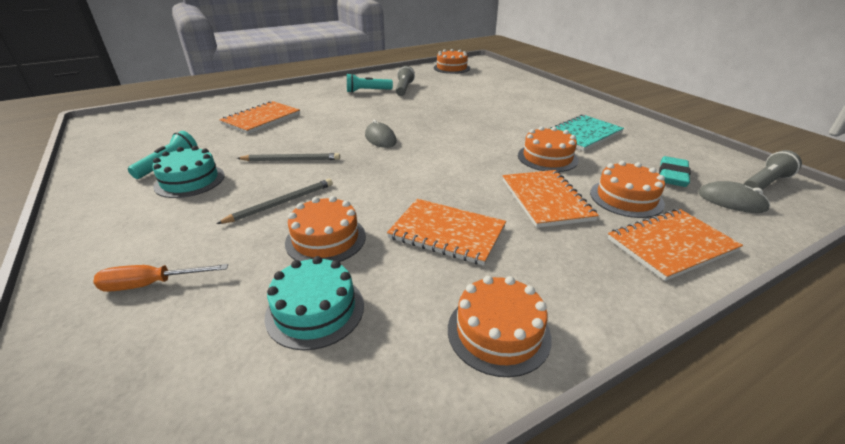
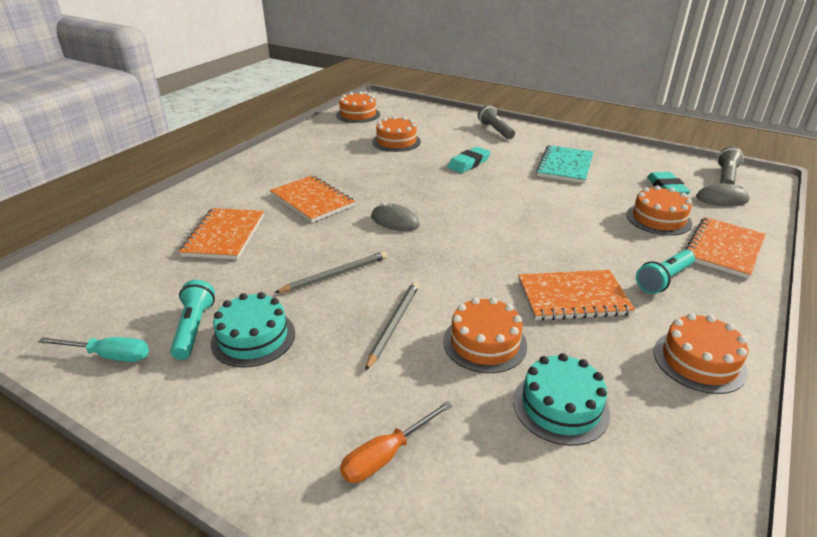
camera: 30 degrees left, 0 degrees up
turquoise flashlight [347,73,393,93] -> turquoise flashlight moved to [636,250,695,294]
grey flashlight [396,66,415,96] -> grey flashlight moved to [478,105,515,139]
orange notebook [503,170,599,228] -> orange notebook moved to [270,175,355,223]
orange cake [518,126,579,172] -> orange cake moved to [372,116,421,152]
none -> turquoise screwdriver [38,337,149,362]
none -> turquoise eraser [447,147,491,173]

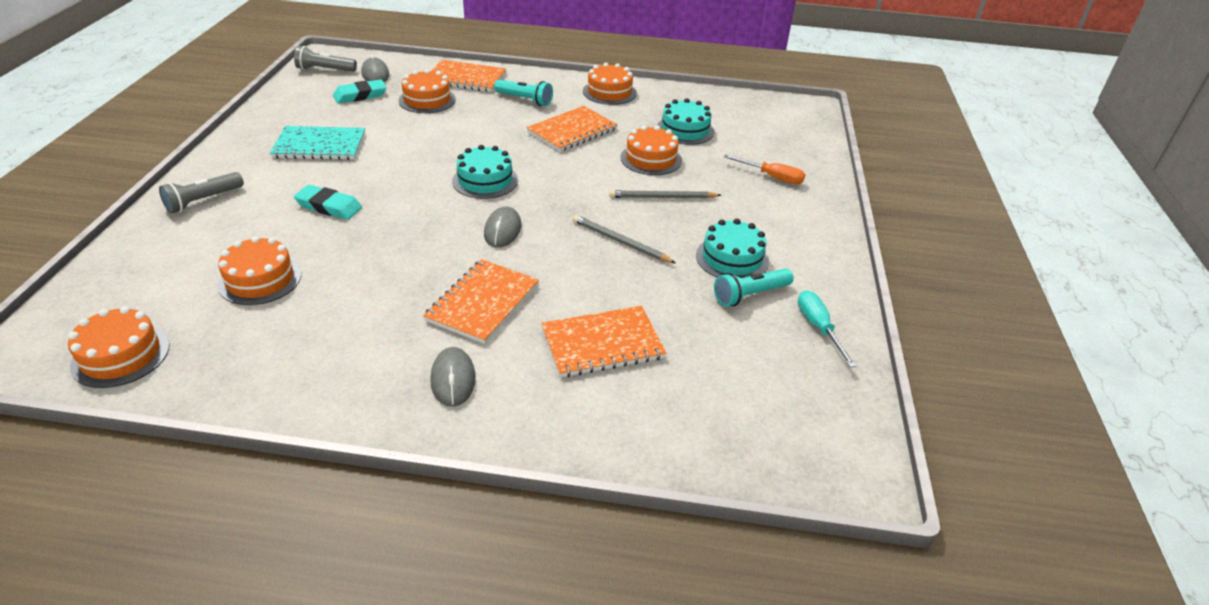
camera: 115 degrees left, 5 degrees up
orange notebook [518,270,635,321] -> orange notebook turned 75 degrees clockwise [526,106,618,152]
none -> grey mouse [430,347,476,407]
none -> turquoise cake [452,145,518,199]

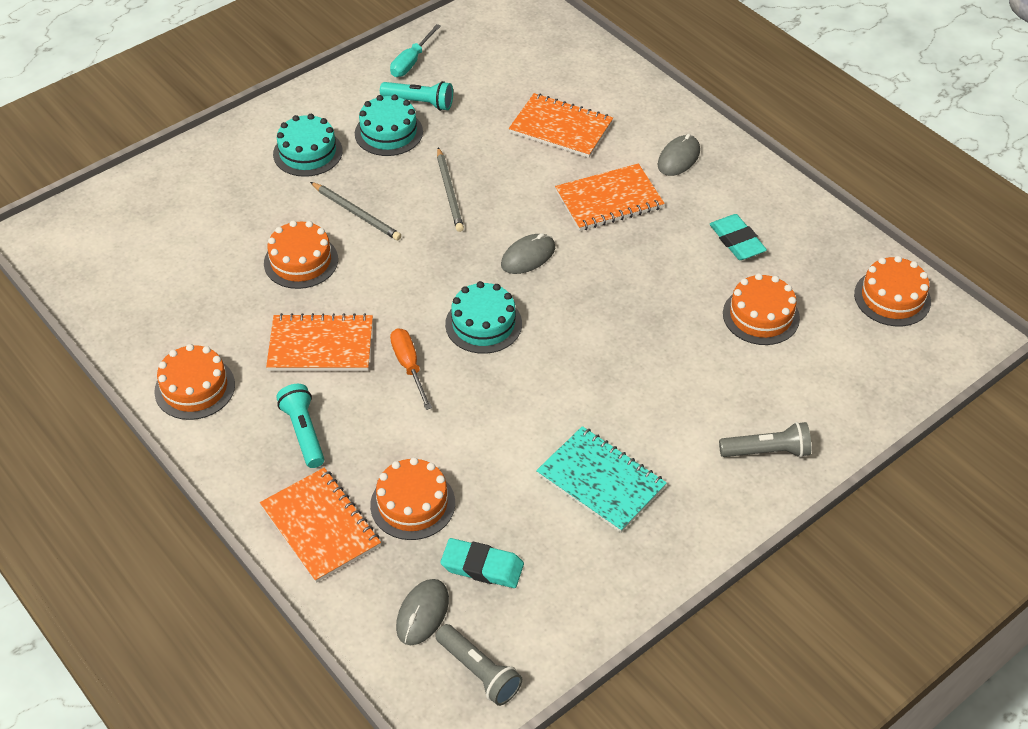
camera: 135 degrees left, 10 degrees up
turquoise eraser [294,185,362,220] -> turquoise eraser moved to [710,214,767,260]
turquoise cake [657,98,714,145] -> turquoise cake moved to [273,114,343,177]
orange screwdriver [724,154,805,184] -> orange screwdriver moved to [390,328,432,410]

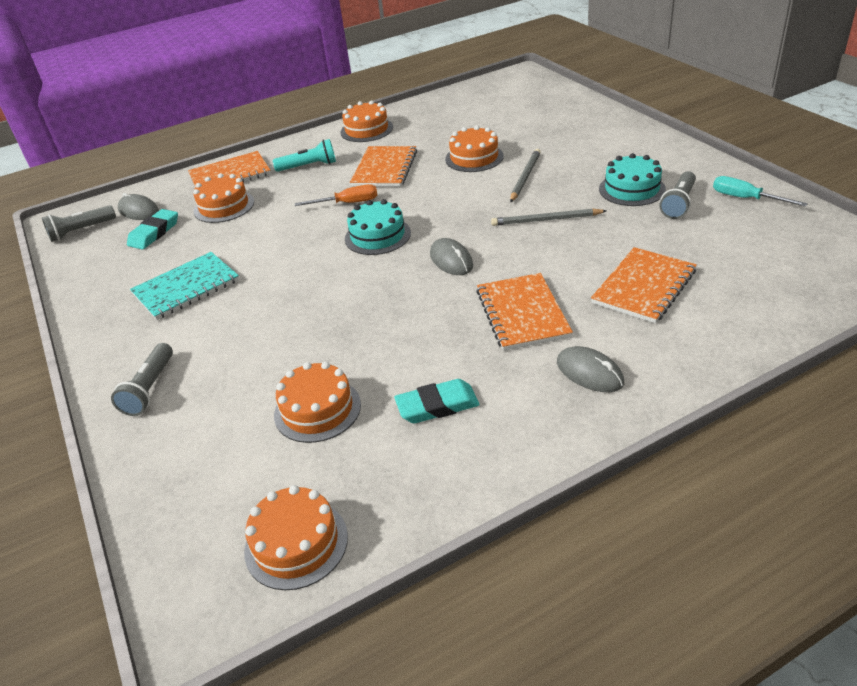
camera: 105 degrees right, 10 degrees down
turquoise cake [273,114,343,177] -> none
grey pencil [310,182,401,240] -> grey pencil turned 150 degrees clockwise [510,149,541,203]
turquoise flashlight [380,81,453,111] -> grey flashlight [660,171,696,219]

